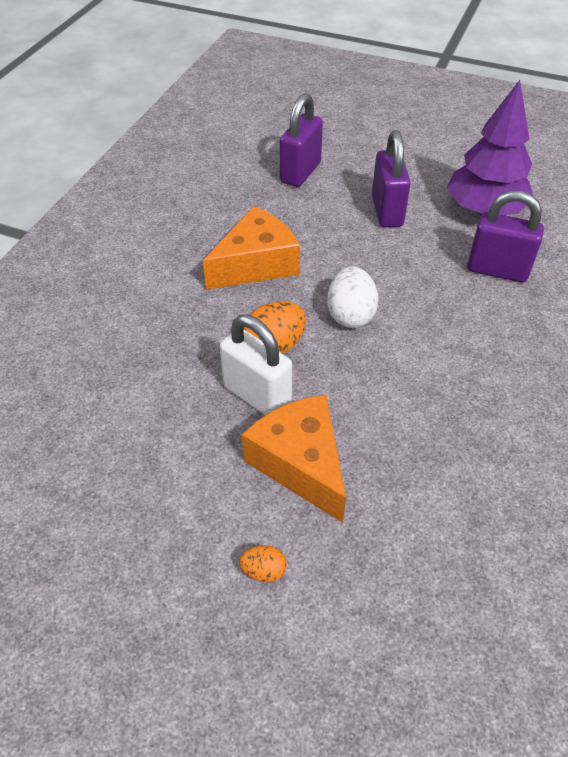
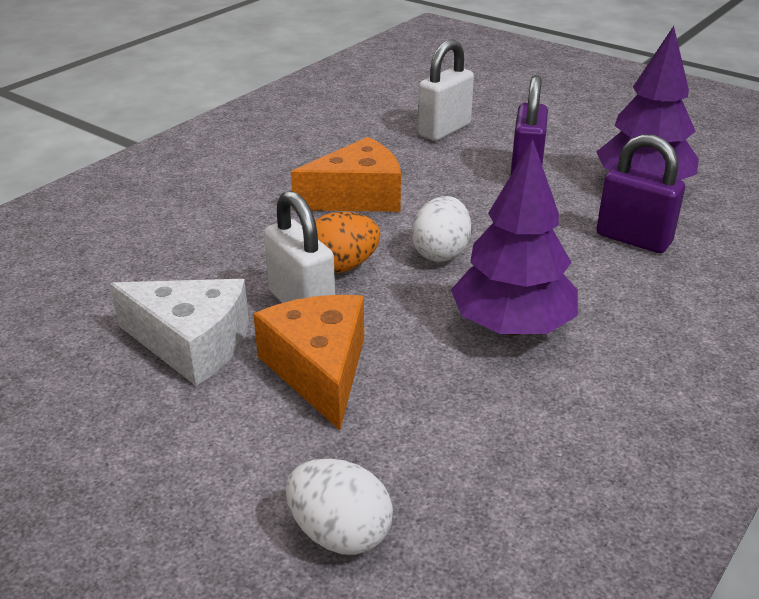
camera: 15 degrees right, 15 degrees down
orange egg [239,545,287,583] -> none
purple padlock [280,93,323,187] -> white padlock [418,39,474,141]
none -> white cheese [110,279,249,386]
none -> white egg [286,459,393,555]
none -> purple tree [451,139,578,335]

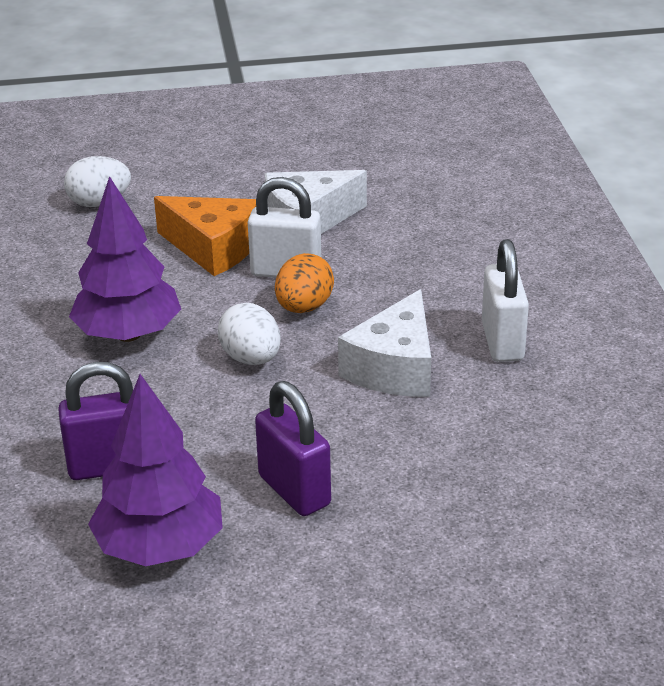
camera: 135 degrees right, 0 degrees up
orange cheese [291,137,401,212] -> white cheese [338,289,431,397]
white padlock [418,39,474,141] -> white padlock moved to [482,239,529,362]

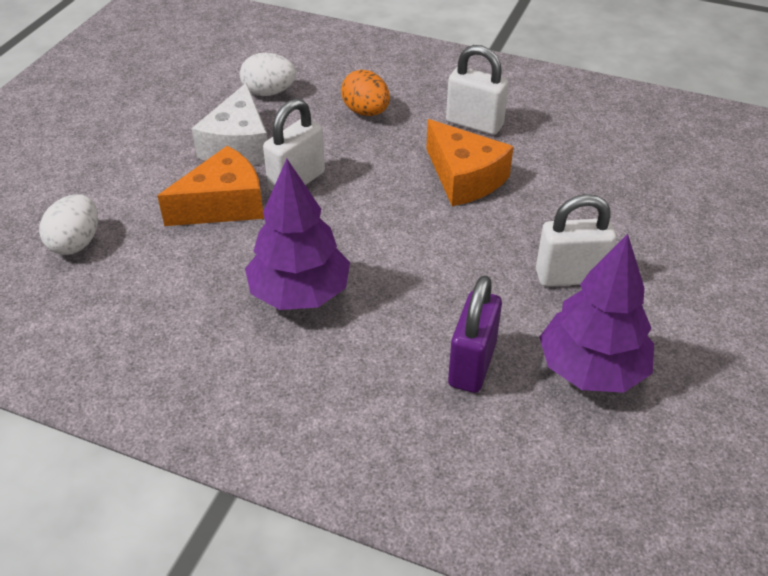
camera: 60 degrees left, 10 degrees up
white egg [218,303,281,365] -> white egg moved to [240,53,296,96]
purple padlock [255,381,331,516] -> white padlock [536,194,616,287]
orange egg [275,253,334,313] -> orange egg moved to [341,70,390,116]
white cheese [338,289,431,397] -> orange cheese [426,119,514,206]

